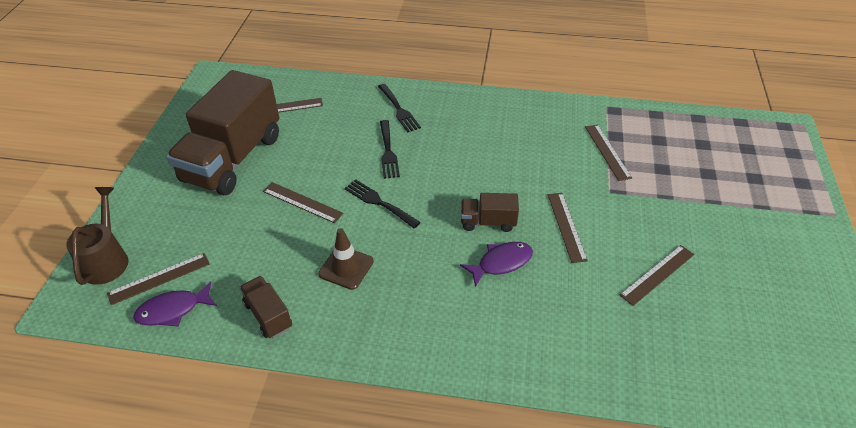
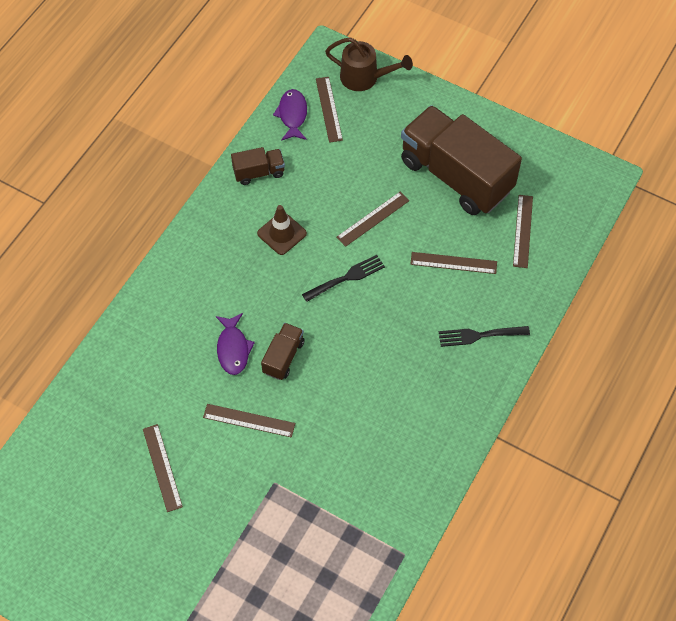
camera: 110 degrees right, 15 degrees up
black fork [380,120,400,179] -> none
brown ruler [585,124,632,181] -> brown ruler moved to [410,252,497,274]

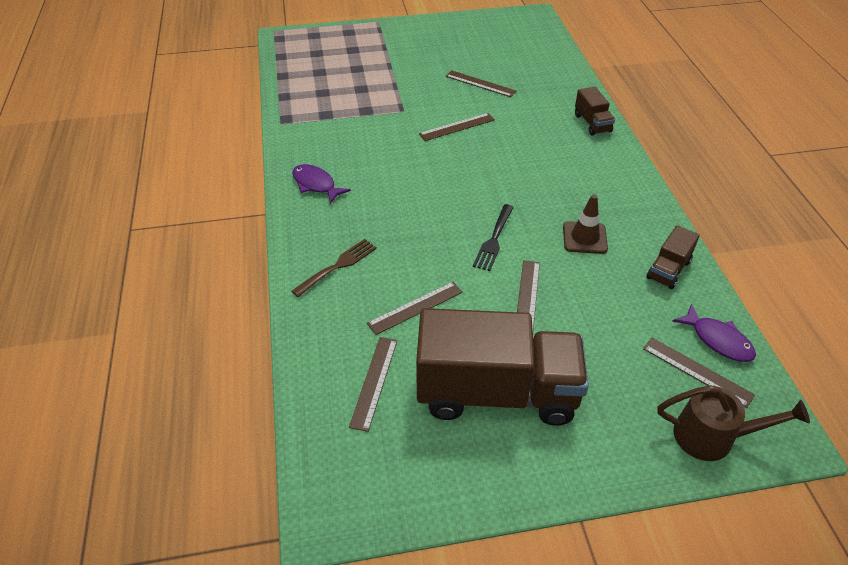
camera: 140 degrees right, 15 degrees down
purple fish [216,313,255,375] -> purple fish moved to [292,164,351,204]
brown truck [261,323,305,380] -> brown truck moved to [575,87,615,136]
brown watering can [325,37,413,91] -> brown watering can turned 150 degrees counterclockwise [657,385,810,461]
black fork [439,326,530,347] -> brown fork [291,239,377,297]
brown ruler [513,195,533,268] -> brown ruler turned 45 degrees clockwise [349,337,397,432]

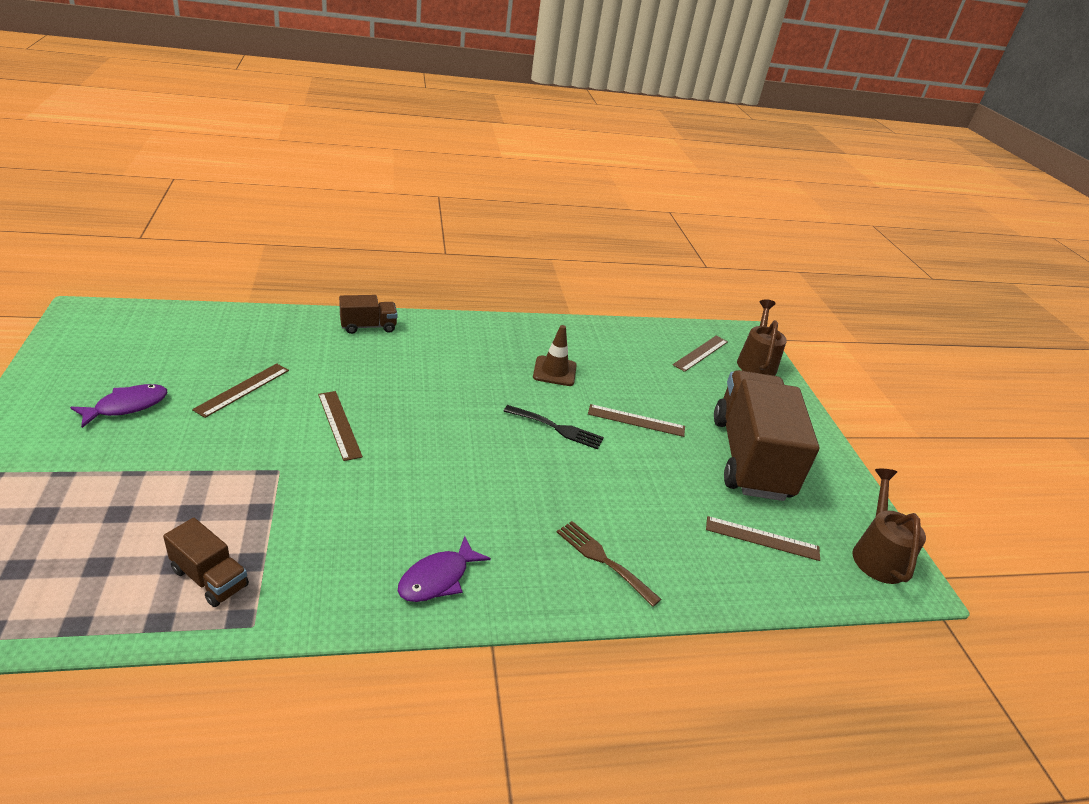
camera: 95 degrees left, 10 degrees down
brown ruler [367,282,463,335] -> none
brown truck [646,225,700,289] -> brown truck moved to [163,518,249,607]
purple fish [672,304,756,362] -> purple fish moved to [70,384,168,428]
none -> brown watering can [852,469,926,584]

